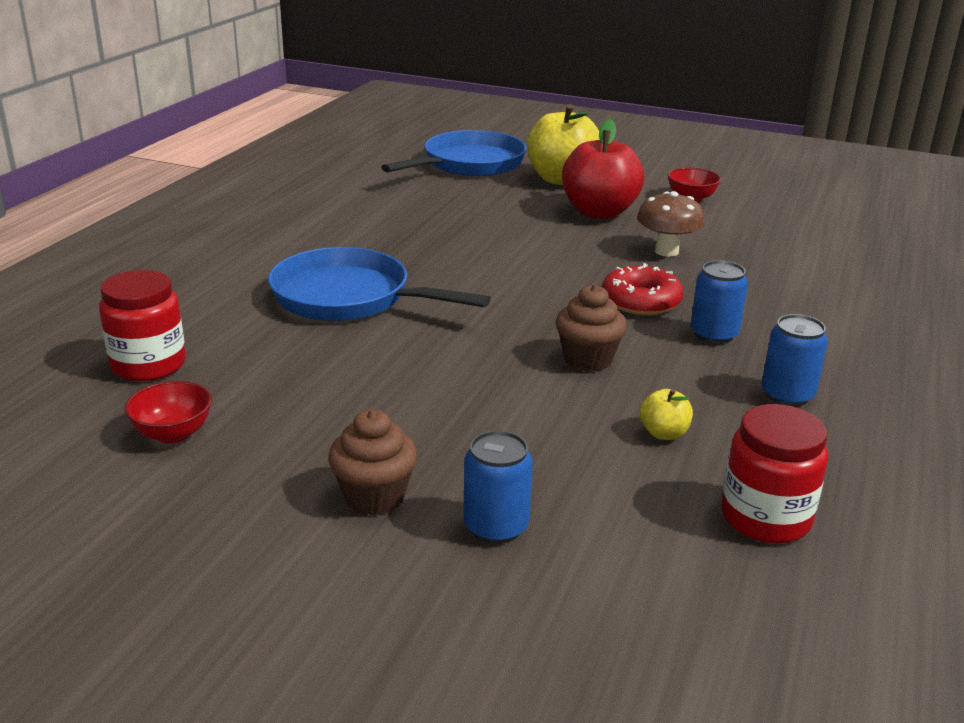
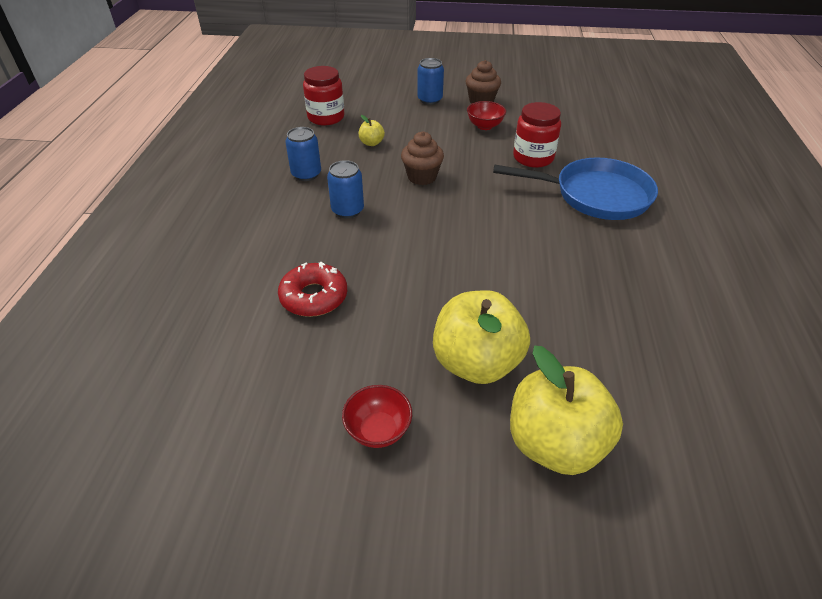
camera: 165 degrees right, 15 degrees up
red jar [99,270,186,381] -> red jar moved to [513,102,561,168]
red bowl [124,381,212,443] -> red bowl moved to [467,101,506,130]
blue pan [381,130,527,176] -> none
red apple [562,119,644,219] -> yellow apple [433,290,530,384]
red donut [602,263,683,315] -> red donut moved to [278,262,347,317]
brown mushroom [637,191,705,257] -> none

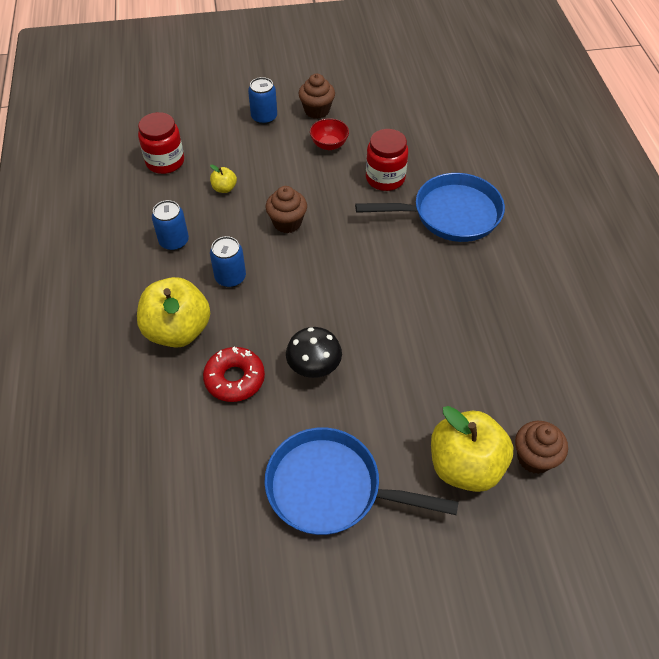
camera: 15 degrees left, 10 degrees up
red bowl [342,385,412,448] -> blue pan [264,427,459,535]
yellow apple [433,290,530,384] -> yellow apple moved to [137,277,210,348]
none -> black mushroom [286,327,342,378]
none -> brown cupcake [515,421,568,474]

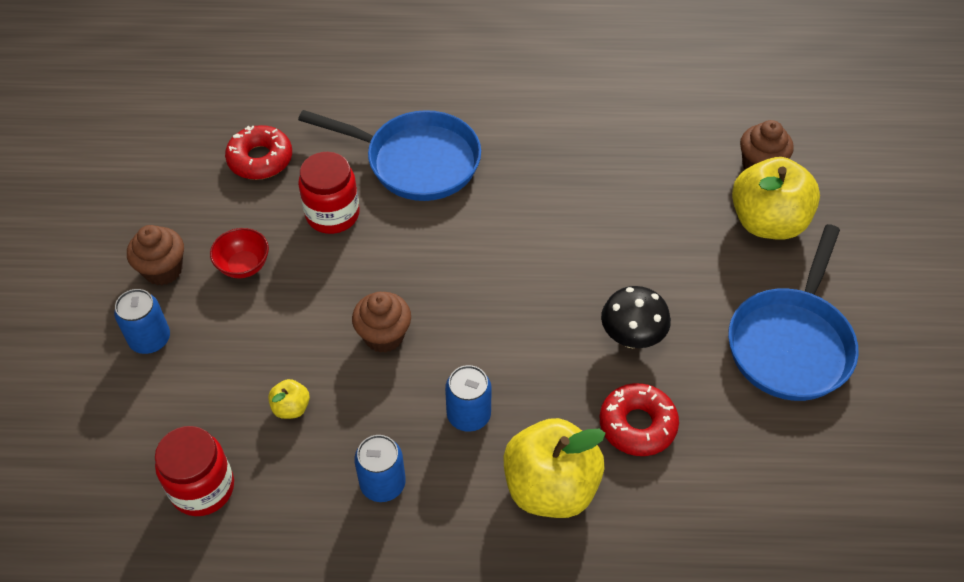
camera: 80 degrees left, 0 degrees up
blue pan [355,173,505,242] -> blue pan turned 105 degrees clockwise [298,110,481,201]
none -> red donut [225,125,292,180]

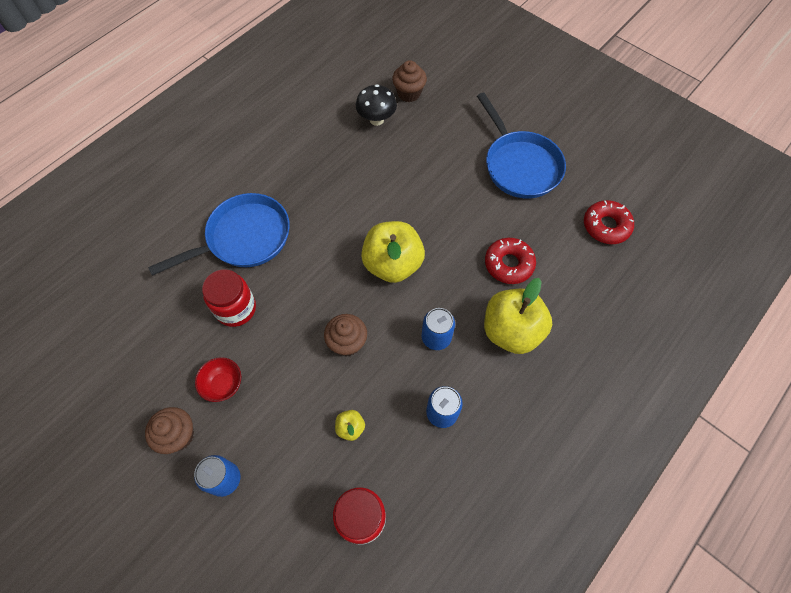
camera: 50 degrees left, 10 degrees up
red donut [225,125,292,180] -> red donut moved to [584,200,634,244]
black mushroom [601,286,671,348] -> black mushroom moved to [356,84,397,126]
yellow apple [732,157,820,240] -> yellow apple moved to [361,221,425,283]

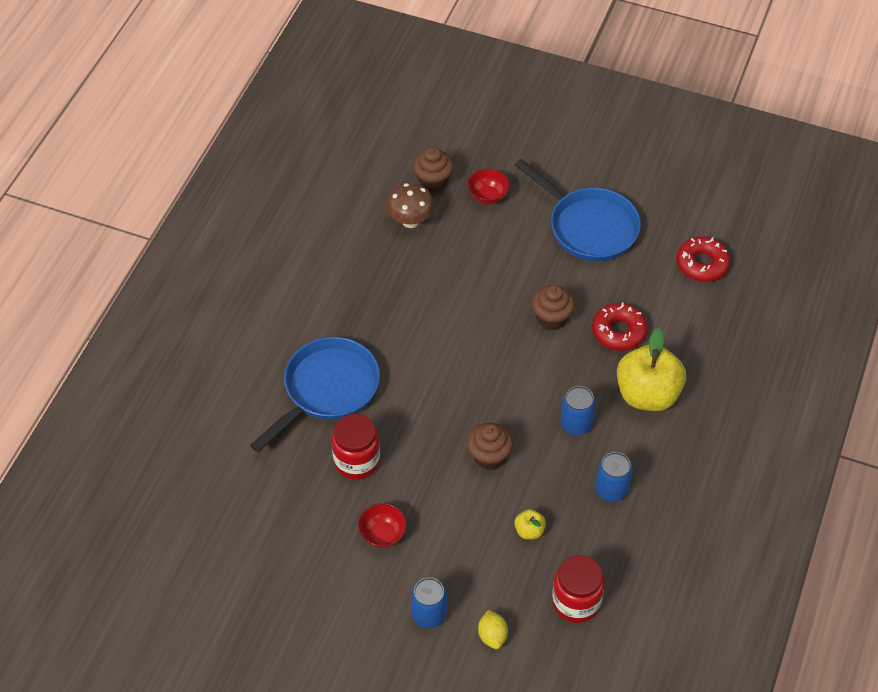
camera: 20 degrees left, 10 degrees down
brown cupcake [145,407,194,454] -> brown cupcake moved to [532,285,575,330]
black mushroom [356,84,397,126] -> brown mushroom [386,183,435,228]
yellow apple [361,221,425,283] -> none
none -> red bowl [467,168,510,204]
none -> yellow lemon [478,610,508,649]

